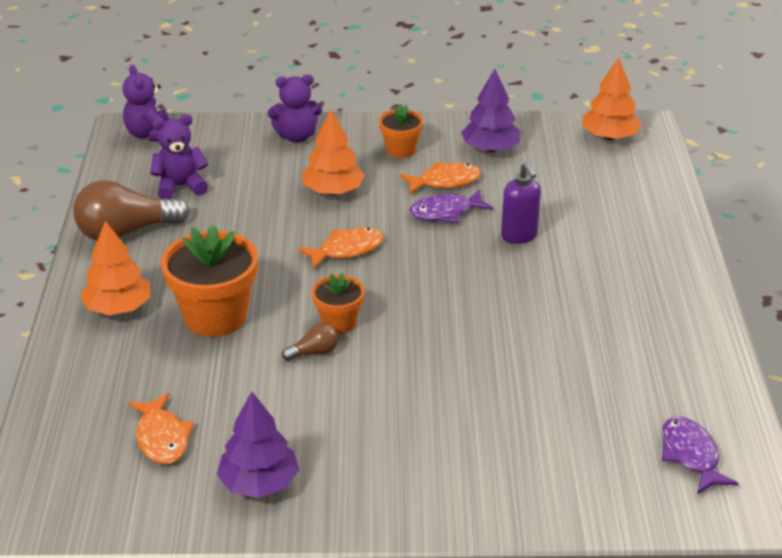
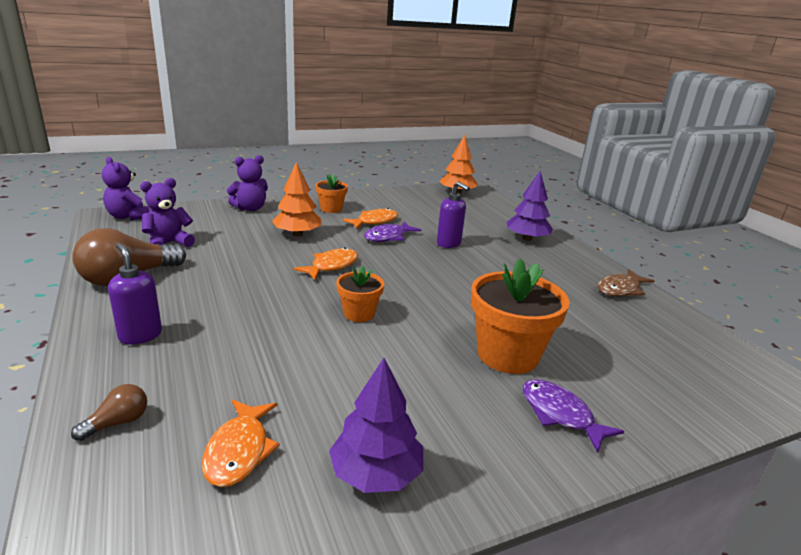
camera: 25 degrees left, 10 degrees down
orange tree [80,221,150,315] -> purple soap dispenser [108,243,162,345]
orange fish [128,393,194,464] -> orange fish turned 45 degrees clockwise [202,399,280,487]
orange flower pot [161,224,258,337] -> orange flower pot moved to [471,258,570,374]
brown light bulb [282,322,338,361] -> brown light bulb moved to [71,384,147,441]
purple tree [461,69,521,152] -> purple tree moved to [507,171,553,241]
purple fish [662,417,739,494] -> purple fish moved to [523,379,624,453]
none -> brown fish [597,269,654,296]

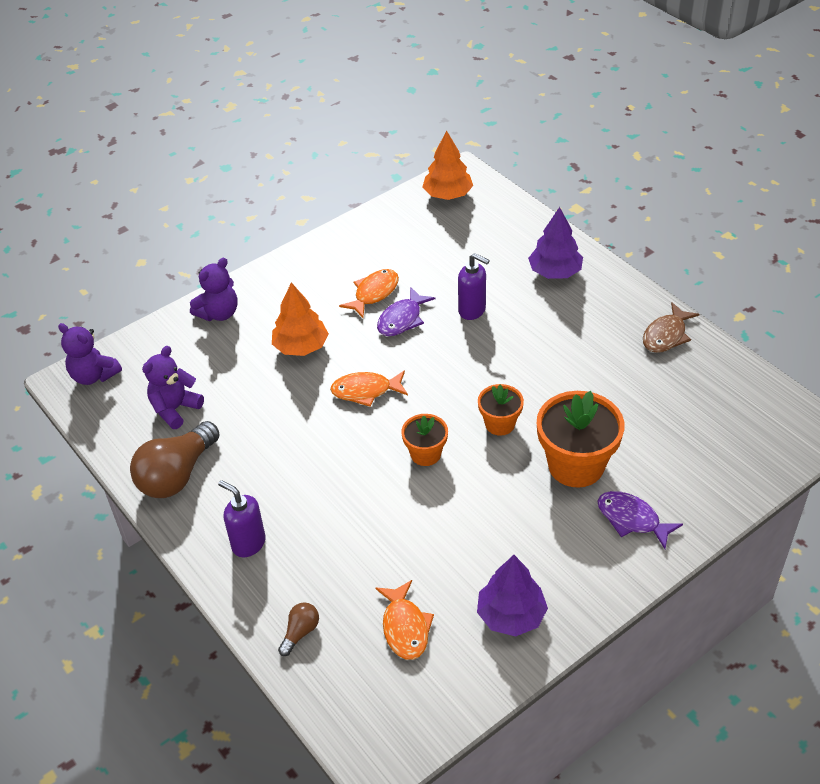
camera: 10 degrees left, 20 degrees up
orange fish [293,247,358,280] -> orange fish turned 120 degrees counterclockwise [330,371,408,407]
orange flower pot [315,174,348,213] -> orange flower pot moved to [478,384,524,436]

